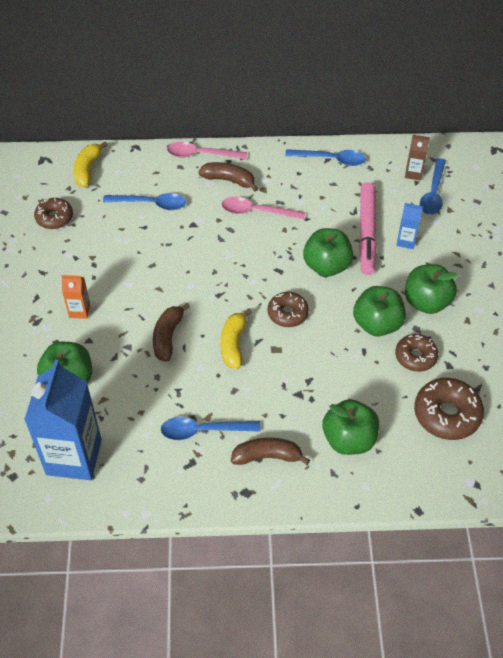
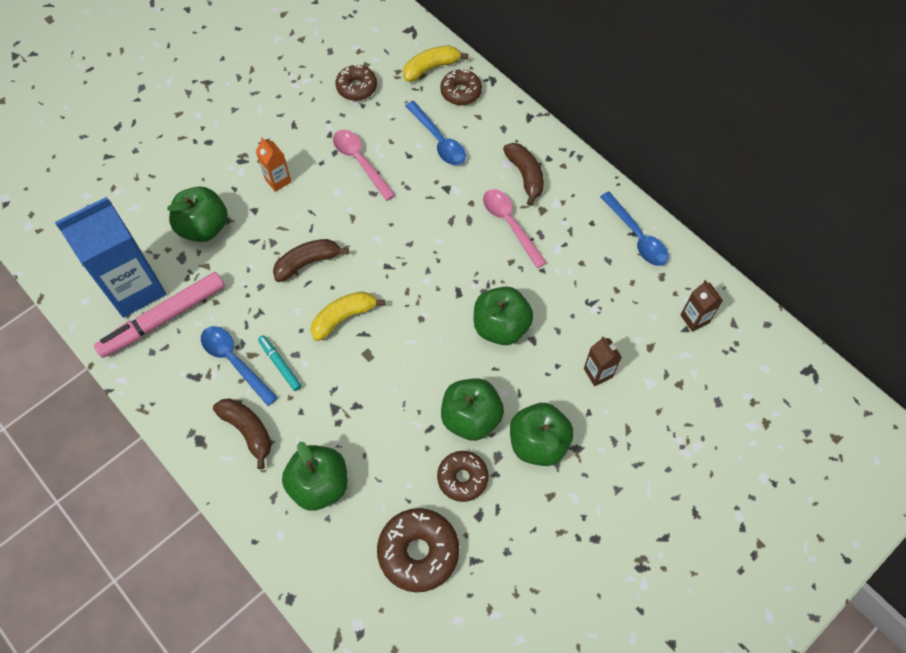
camera: 50 degrees right, 10 degrees up
pink spoon [167,142,247,159] -> pink spoon moved to [333,130,396,201]
brown donut [268,292,309,327] -> brown donut moved to [440,69,482,105]
pink marker [359,182,377,275] -> pink marker moved to [94,272,225,358]
blue carton [396,203,423,249] -> brown carton [584,336,622,386]
blue spoon [420,158,446,215] -> none
none -> turquoise marker [258,335,302,391]

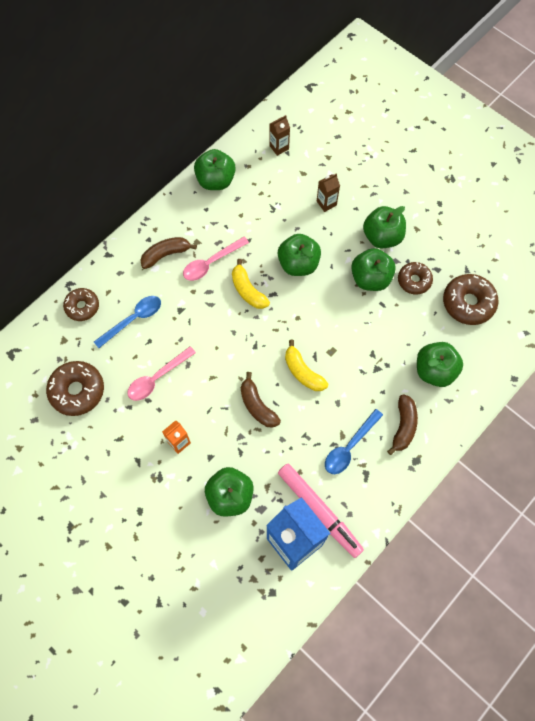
camera: 95 degrees left, 5 degrees up
brown banana [213,398,272,469] -> brown banana turned 150 degrees clockwise [387,394,418,455]
turquoise marker [258,335,302,391] -> none
brown donut [335,65,377,101] -> brown donut [46,361,104,416], size x1.54
yellow banana [403,45,468,82] -> yellow banana moved to [232,259,270,309]
blue spoon [600,191,669,266] -> green apple [194,149,236,190]

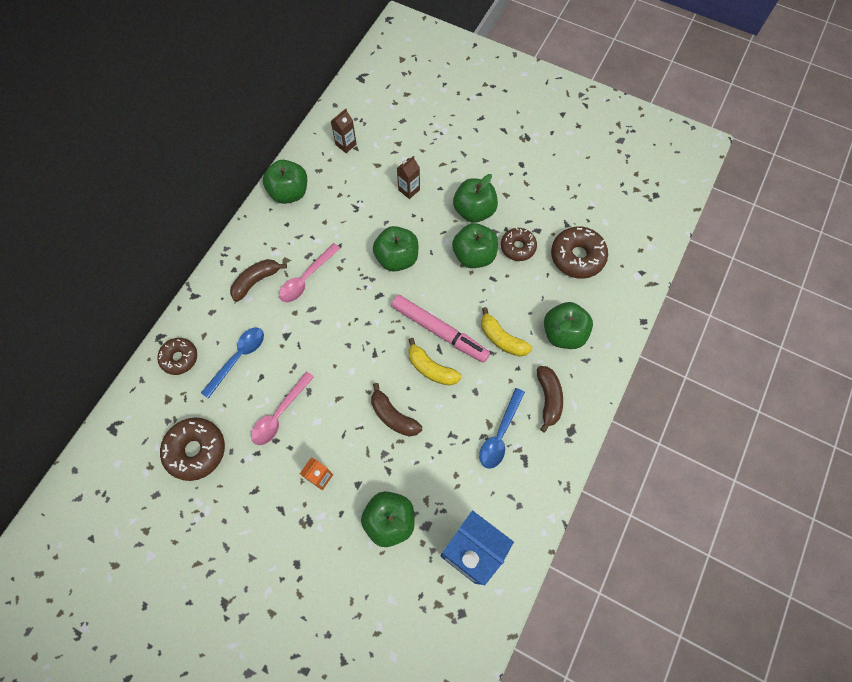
camera: 15 degrees left, 0 degrees up
yellow banana [232,259,270,309] -> yellow banana moved to [481,307,532,357]
pink marker [278,464,364,558] -> pink marker moved to [391,295,490,363]

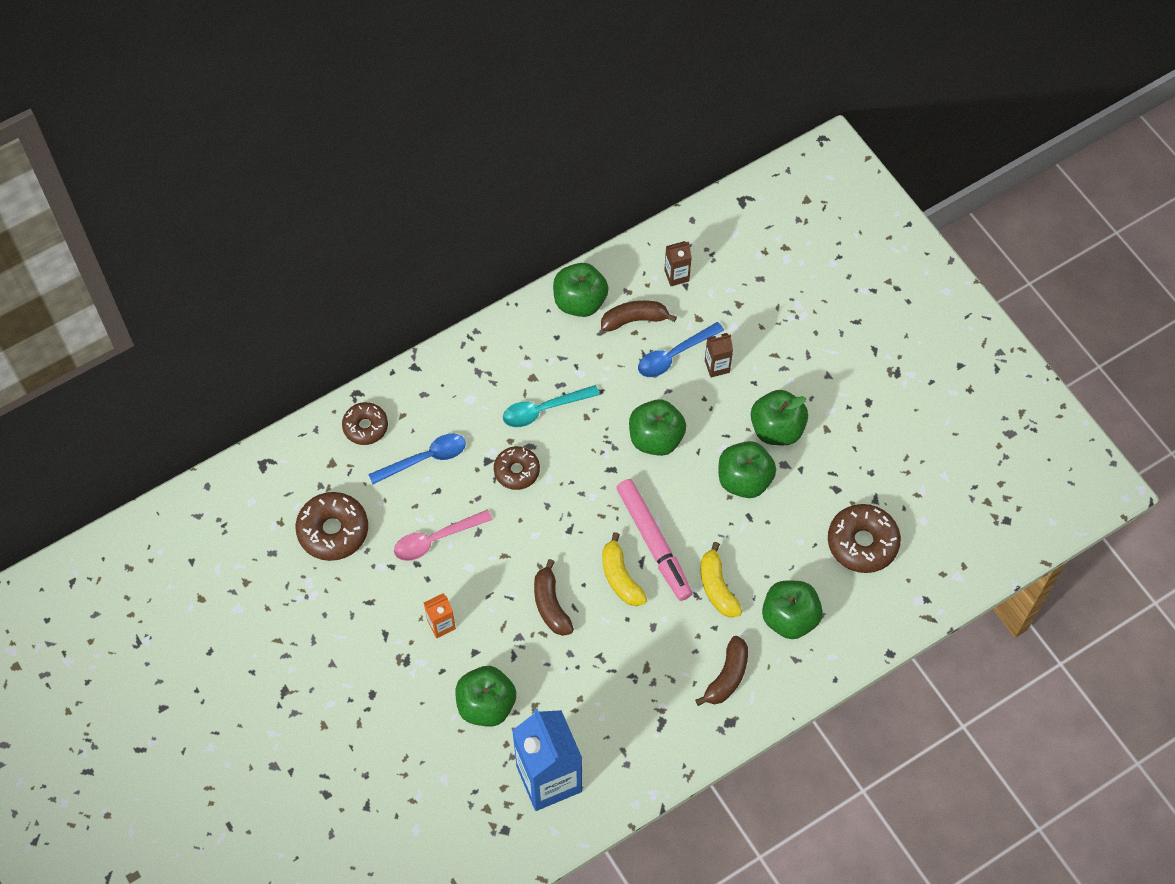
camera: 30 degrees right, 5 degrees down
brown banana [230,259,287,302] -> brown banana moved to [601,300,677,332]
pink spoon [279,243,340,302] -> turquoise spoon [503,385,600,427]
blue spoon [479,388,525,469] -> blue spoon moved to [638,322,724,377]
brown donut [501,228,537,261] -> brown donut moved to [494,446,540,490]

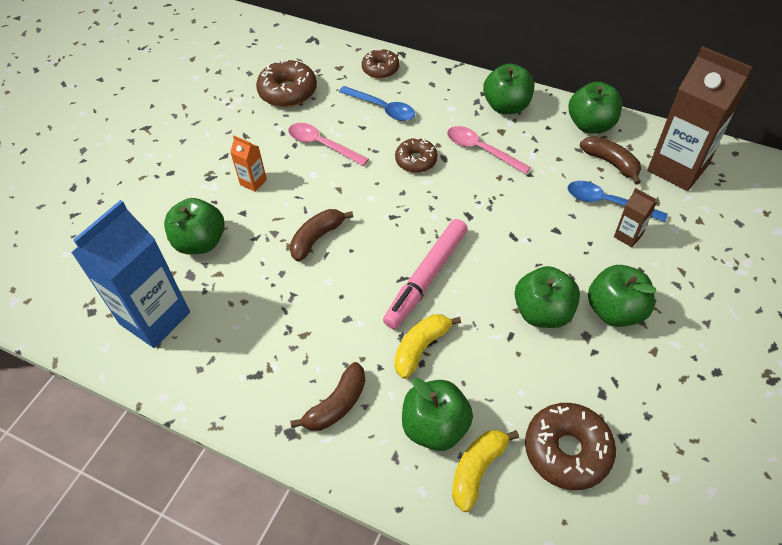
camera: 60 degrees right, 10 degrees down
turquoise spoon [503,385,600,427] -> pink spoon [447,126,531,174]
yellow banana [602,532,647,606] -> yellow banana moved to [452,430,519,512]
green apple [629,399,686,456] -> green apple moved to [483,63,534,114]
brown carton [664,241,692,286] -> brown carton [647,46,752,191], size x2.27
brown banana [695,636,748,706] -> brown banana turned 45 degrees counterclockwise [290,362,366,431]

